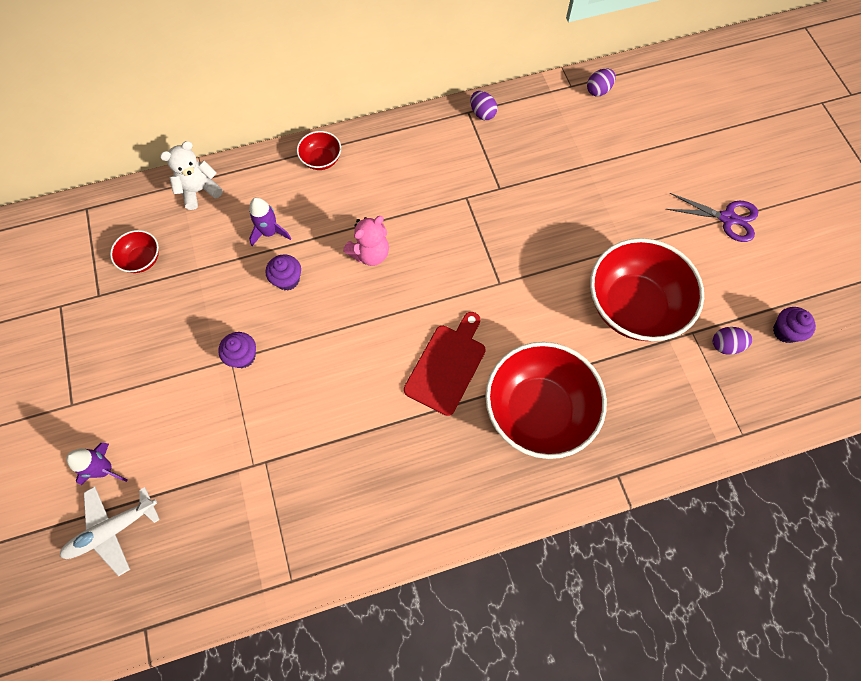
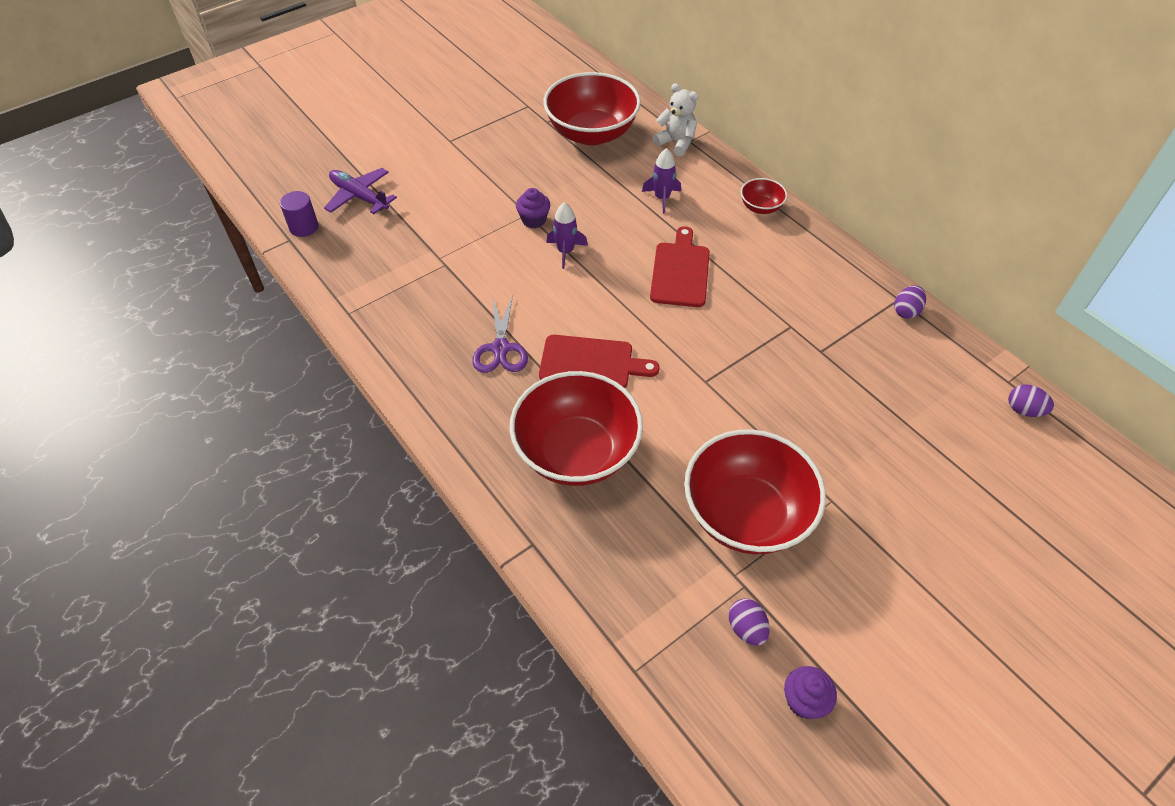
camera: 70 degrees right, 15 degrees down
white plane [60,486,160,576] -> purple plane [324,168,397,214]
purple rocket [66,443,127,485] -> purple rocket moved to [546,202,588,269]
red bowl [110,230,159,273] -> red bowl [543,72,641,145], size x2.23
purple cupcake [266,254,301,291] -> none
pink teddy bear [343,216,389,266] -> red cutting board [650,226,710,307]
purple scissors [666,193,758,242] -> purple scissors moved to [472,295,528,373]
none -> purple cylinder [280,191,318,237]

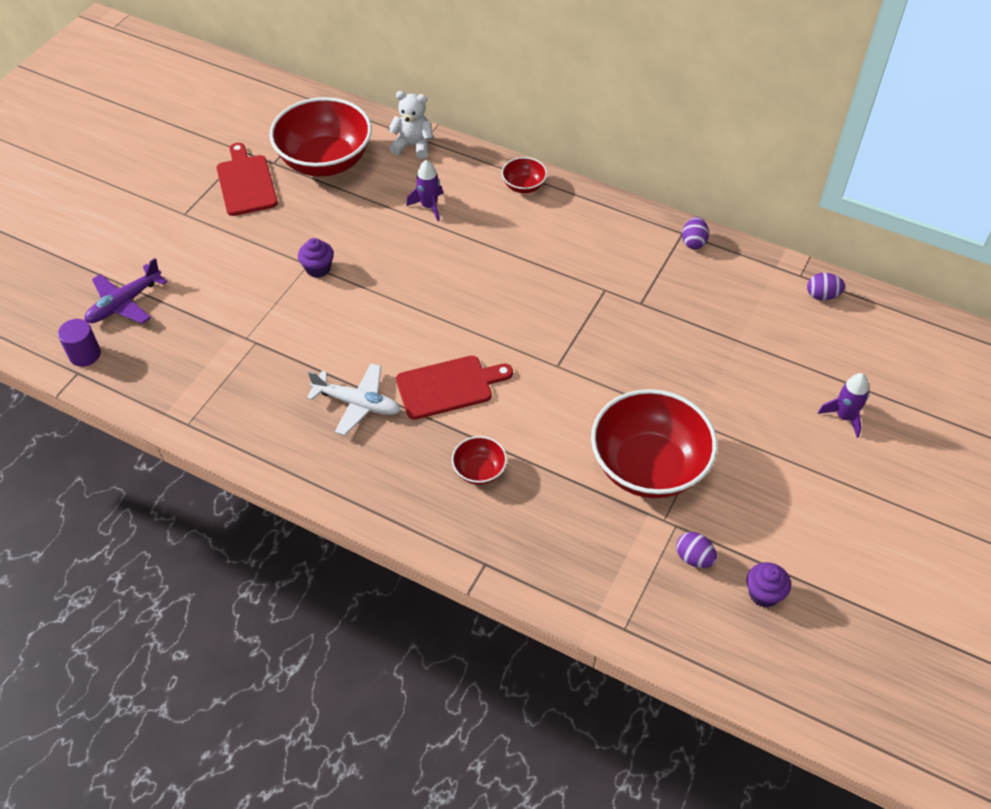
camera: 25 degrees left, 0 degrees up
purple plane [324,168,397,214] -> purple plane turned 60 degrees counterclockwise [85,258,168,324]
purple scissors [472,295,528,373] -> white plane [307,363,401,436]
red bowl [509,371,643,486] -> red bowl [452,436,507,485], size x0.45
purple rocket [546,202,588,269] -> purple rocket moved to [818,373,869,438]
red cutting board [650,226,710,307] -> red cutting board moved to [217,143,278,216]

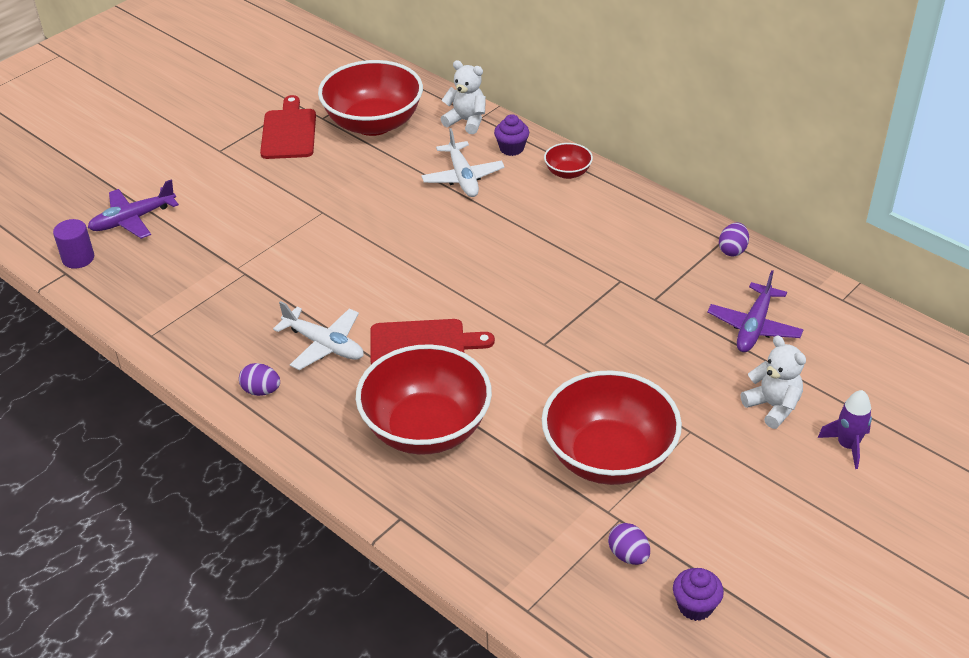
camera: 15 degrees right, 10 degrees down
purple cupcake [298,238,334,278] -> purple cupcake moved to [494,114,529,156]
purple rocket [406,160,443,221] -> white plane [421,128,505,197]
red bowl [452,436,507,485] -> red bowl [356,344,492,455], size x2.23
purple egg [807,273,845,300] -> purple egg moved to [239,363,280,396]
none -> purple plane [707,270,804,352]
none -> white teddy bear [741,335,806,429]

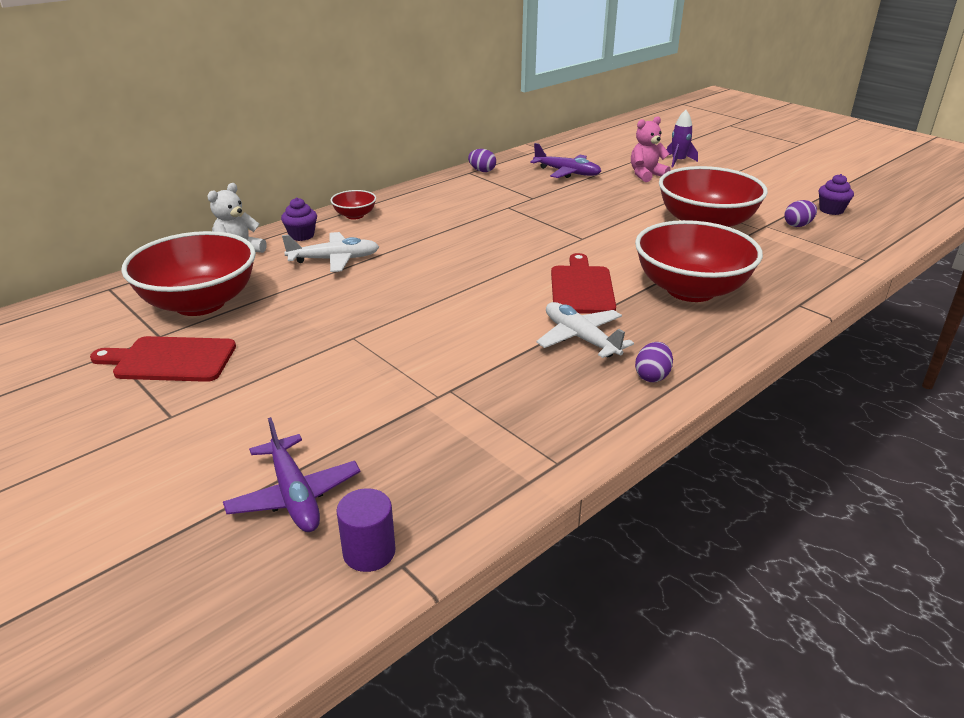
camera: 85 degrees left, 10 degrees down
white plane [273,301,364,370] -> white plane turned 75 degrees counterclockwise [536,302,634,358]
white teddy bear [741,335,806,429] -> pink teddy bear [631,116,671,182]

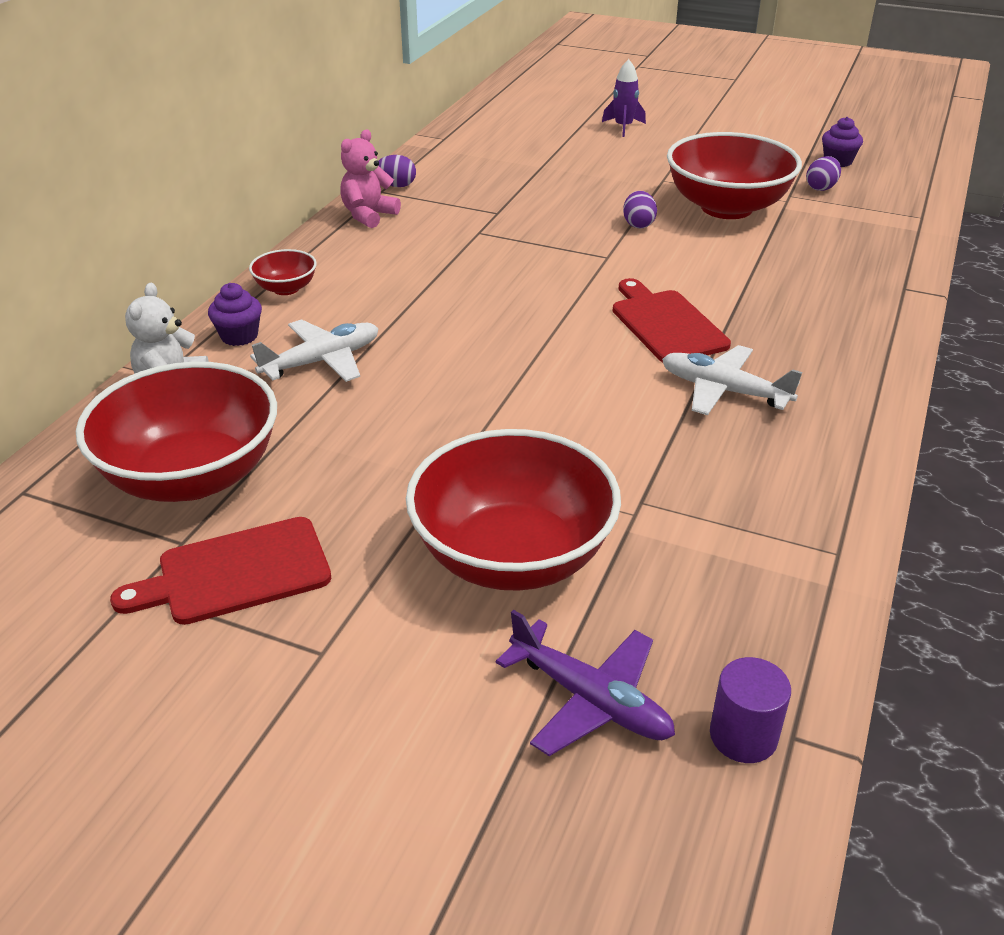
camera: 25 degrees left, 5 degrees up
purple plane [530,143,601,178] -> none
pink teddy bear [631,116,671,182] -> pink teddy bear moved to [340,130,401,228]
red bowl [635,220,763,302] -> red bowl moved to [406,429,621,591]
purple egg [635,342,673,382] -> purple egg moved to [623,191,657,228]

